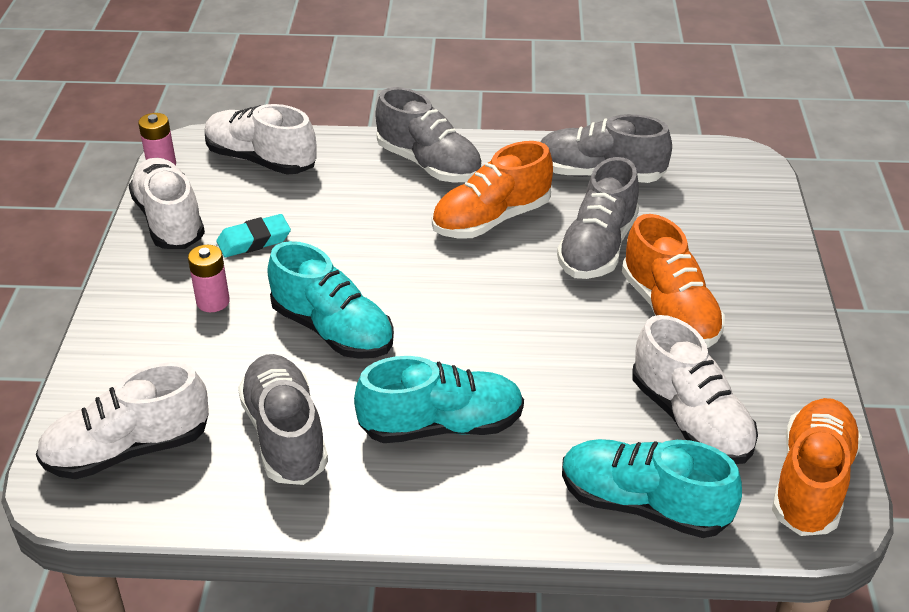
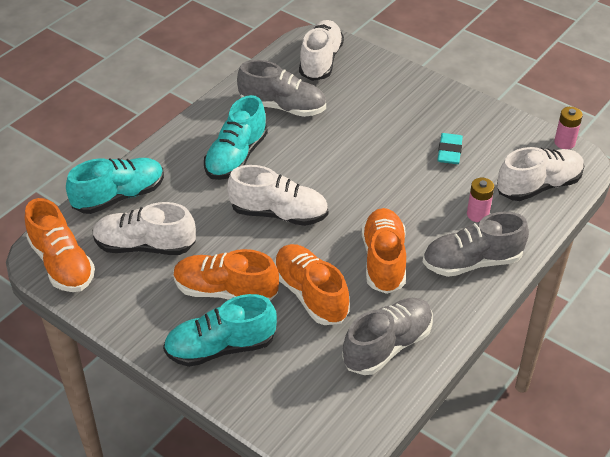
camera: 125 degrees right, 5 degrees up
white shoe [128,158,205,249] -> white shoe moved to [227,165,328,226]
pink battery [188,245,230,312] -> pink battery moved to [467,178,494,222]
turquoise shoe [267,241,394,359] -> turquoise shoe moved to [163,294,277,367]
grey shoe [557,157,639,279] -> orange shoe [274,244,350,325]

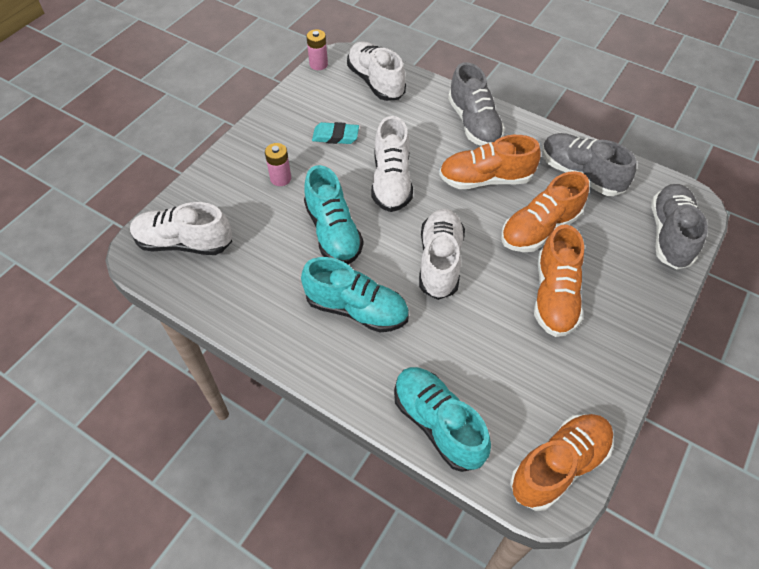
camera: 95 degrees left, 10 degrees up
white shoe [93,202,196,255] -> white shoe moved to [372,116,413,212]
turquoise shoe [163,294,277,367] -> turquoise shoe moved to [304,165,364,265]
grey shoe [237,60,326,117] -> grey shoe moved to [651,184,708,270]
pink battery [467,178,494,222] -> pink battery moved to [265,143,291,186]

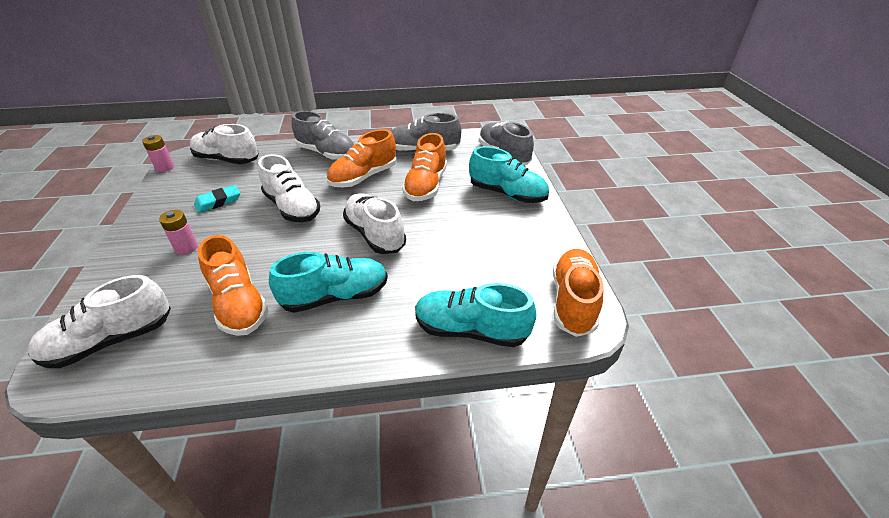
camera: 40 degrees left, 15 degrees down
turquoise shoe [304,165,364,265] -> turquoise shoe moved to [469,146,549,203]
orange shoe [534,225,584,337] -> orange shoe moved to [198,235,269,336]

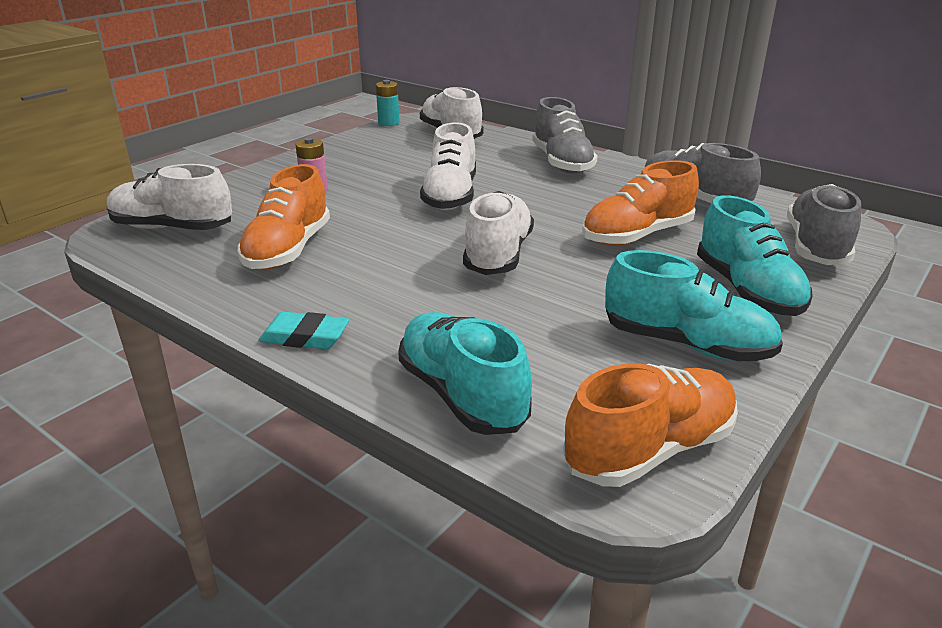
camera: 45 degrees right, 10 degrees down
pink battery [142,135,174,172] -> turquoise battery [376,80,400,126]
turquoise eraser [194,185,240,213] -> turquoise eraser moved to [258,312,349,349]
turquoise shoe [269,252,388,313] -> turquoise shoe moved to [605,250,783,361]
orange shoe [326,129,397,187] -> none

